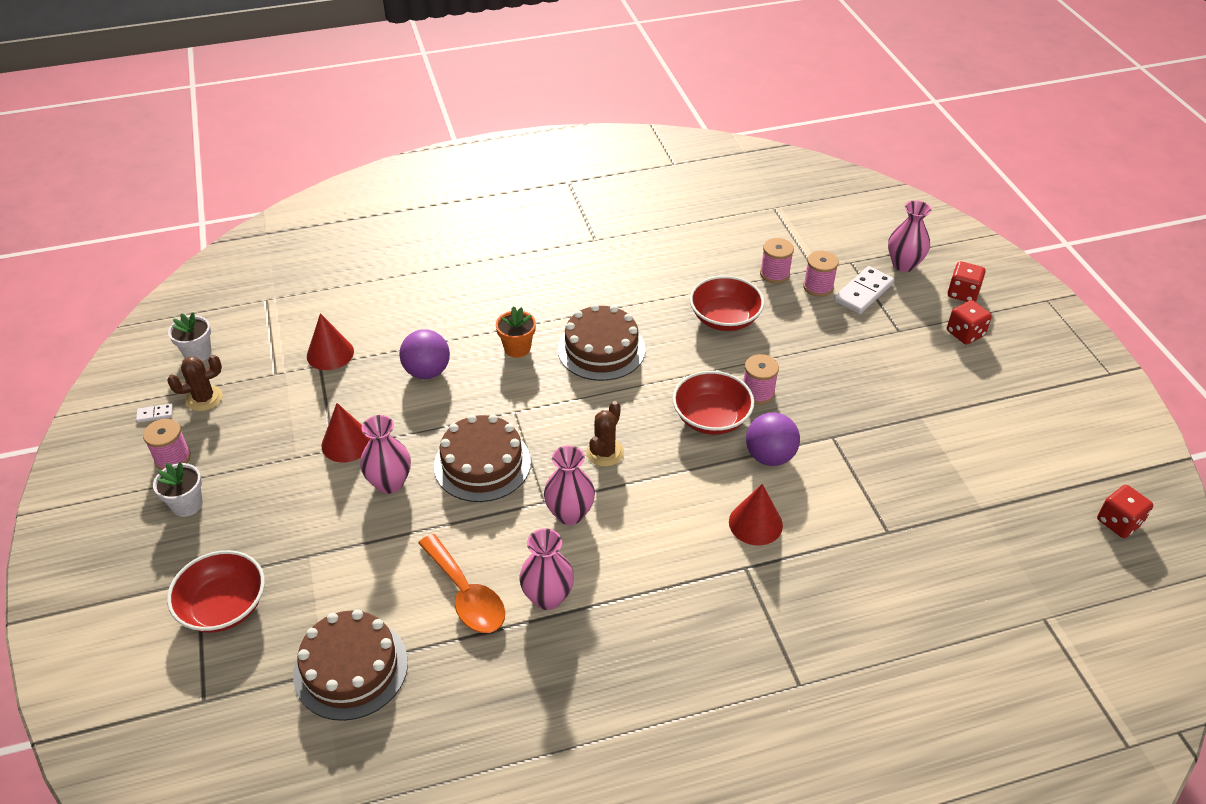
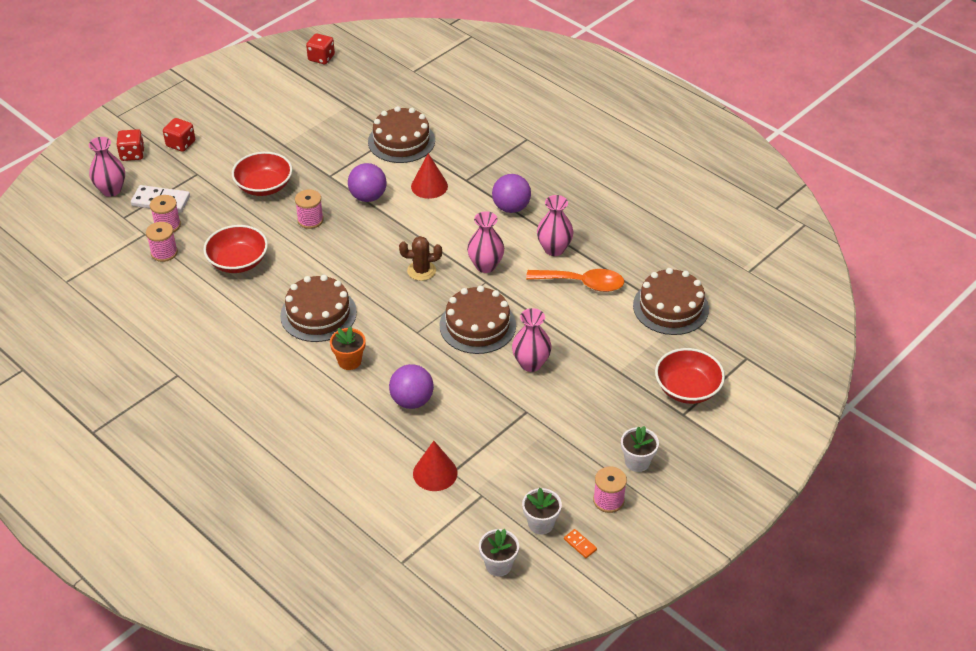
camera: 120 degrees left, 0 degrees up
white domino [136,404,173,423] -> orange domino [564,529,597,558]
brown cactus [167,355,223,411] -> white flower pot [522,488,562,535]
red cone [321,403,370,462] -> none
orange spoon [418,534,505,633] -> orange spoon turned 75 degrees clockwise [526,269,625,292]
red bowl [672,371,754,435] -> red bowl moved to [232,152,292,196]
none -> brown cake [368,106,435,163]
none -> purple ball [492,174,531,213]

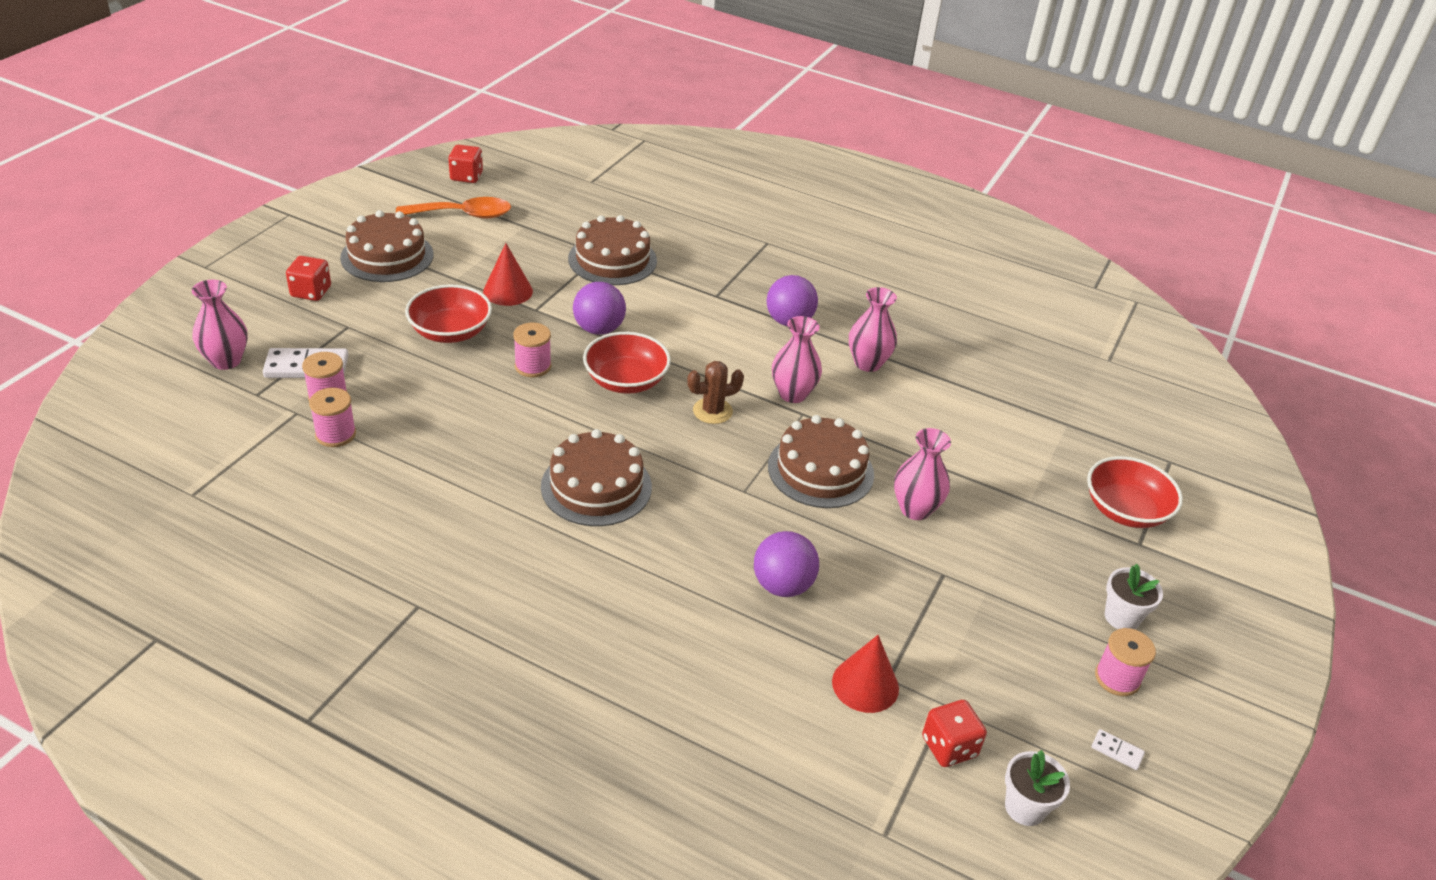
camera: 20 degrees left, 5 degrees down
red dice [116,129,144,161] -> red dice moved to [922,700,987,767]
red bowl [203,225,268,273] -> red bowl moved to [583,332,671,394]
orange flower pot [330,326,366,370] -> none
red cone [411,153,448,199] -> red cone moved to [483,243,533,306]
white flower pot [522,488,562,535] -> none
orange spoon [526,269,625,292] -> orange spoon moved to [396,197,511,219]
orange domino [564,529,597,558] -> white domino [1092,729,1145,770]
brown cake [633,268,709,335] -> brown cake moved to [340,210,433,282]

